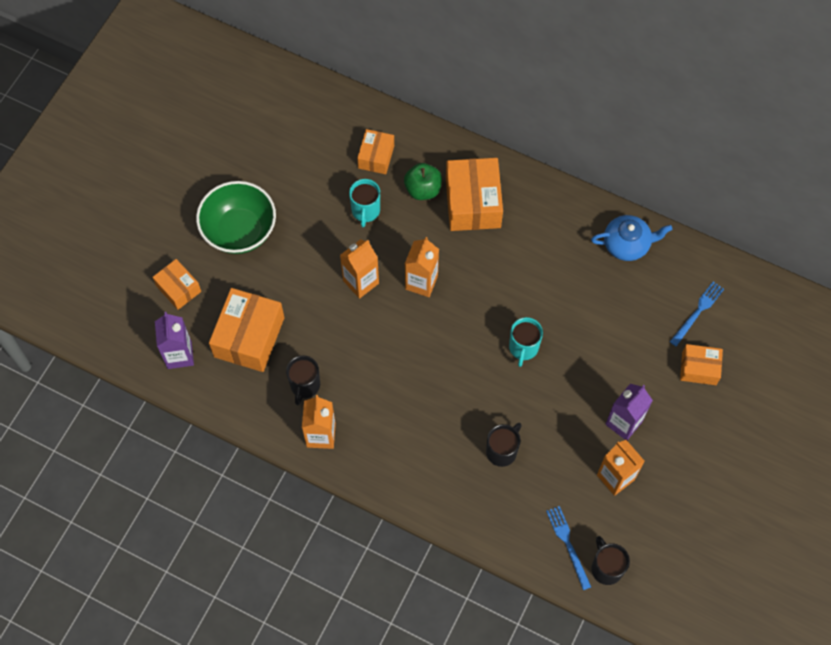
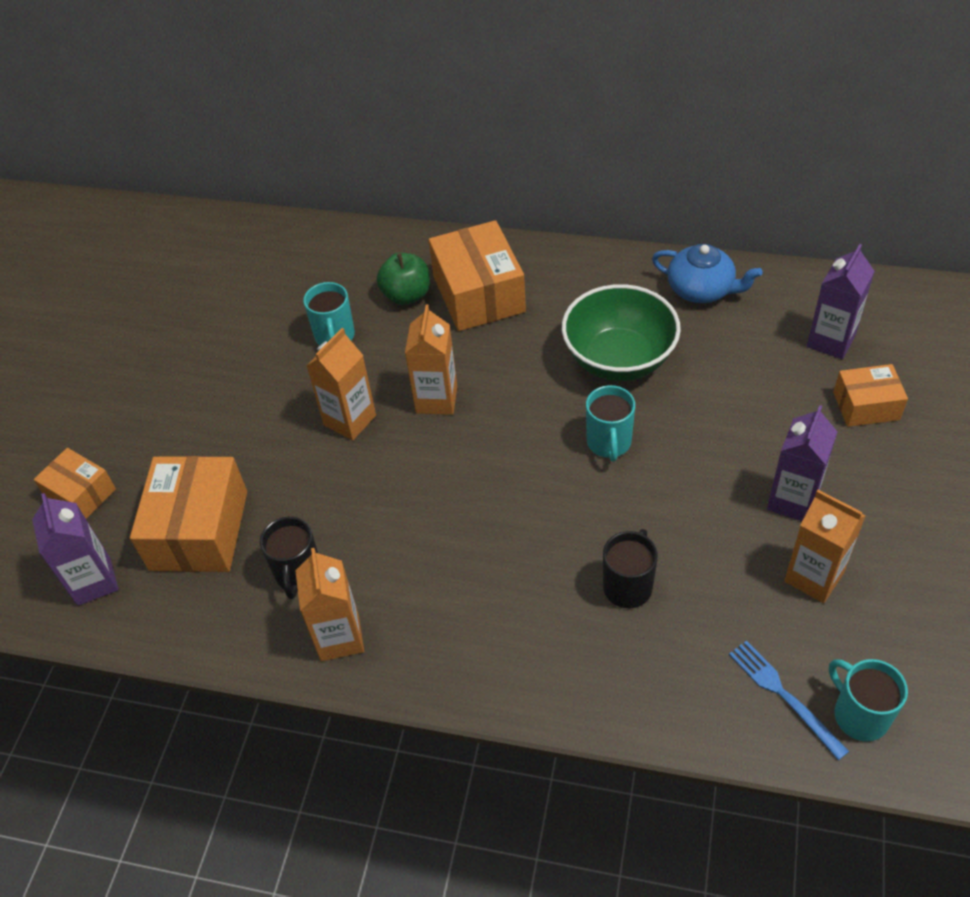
camera: 10 degrees left, 15 degrees down
green bowl [196,181,276,254] -> green bowl moved to [562,284,681,381]
orange box [357,129,394,174] -> none
blue teapot [591,215,672,261] -> blue teapot turned 45 degrees clockwise [652,244,763,303]
black mug [591,536,630,585] -> turquoise mug [829,659,908,742]
blue fork [670,281,724,347] -> purple carton [807,244,875,359]

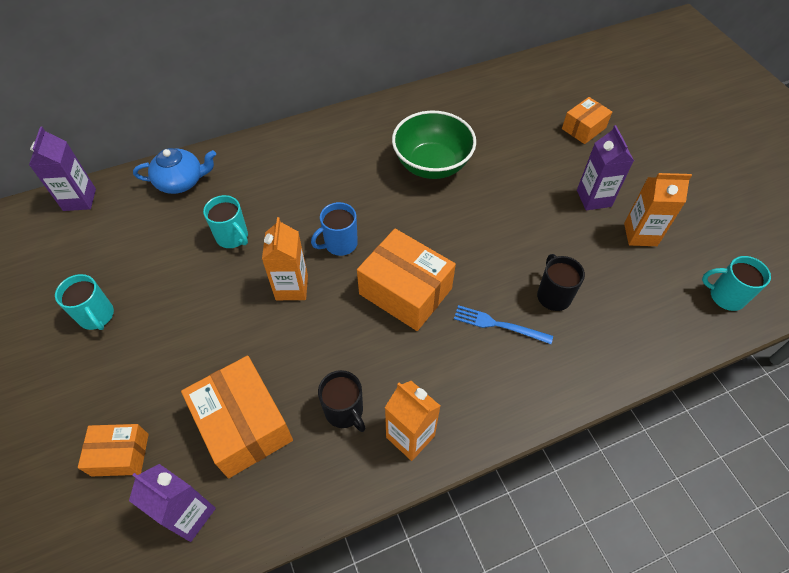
camera: 40 degrees left, 5 degrees up
green apple [377,253,430,305] -> none
orange carton [405,304,457,415] -> blue mug [311,202,358,256]
orange box [429,220,526,331] -> orange box moved to [357,229,456,331]
turquoise mug [586,385,635,462] -> turquoise mug moved to [55,274,114,330]
blue teapot [652,244,763,303] -> blue teapot moved to [133,148,216,194]
blue fork [729,641,849,760] -> blue fork moved to [454,305,553,344]
purple carton [807,244,875,359] -> purple carton moved to [29,127,96,211]

